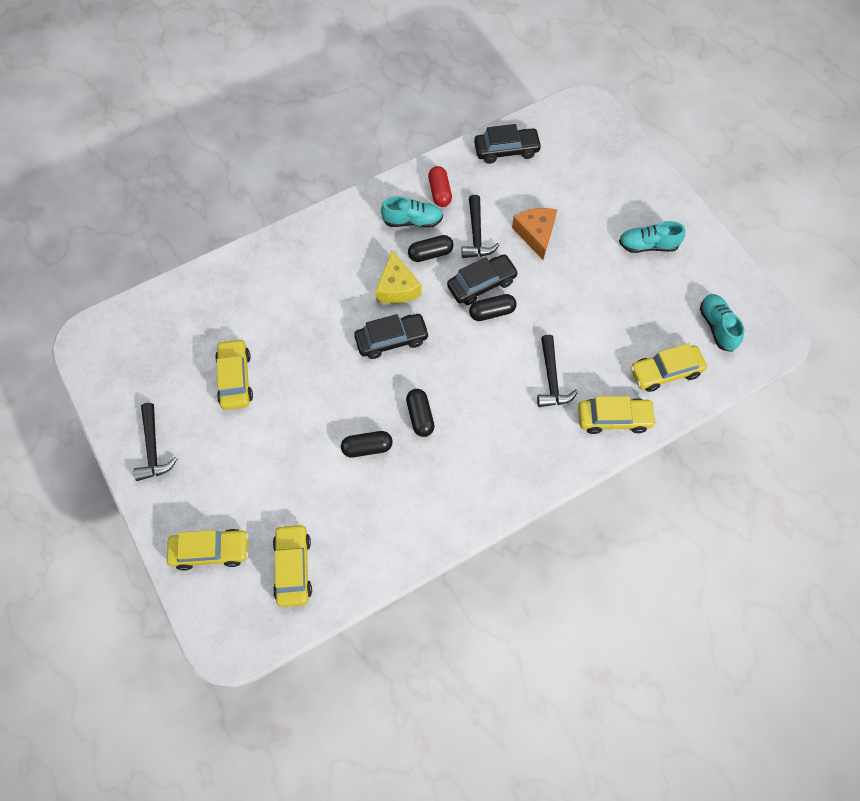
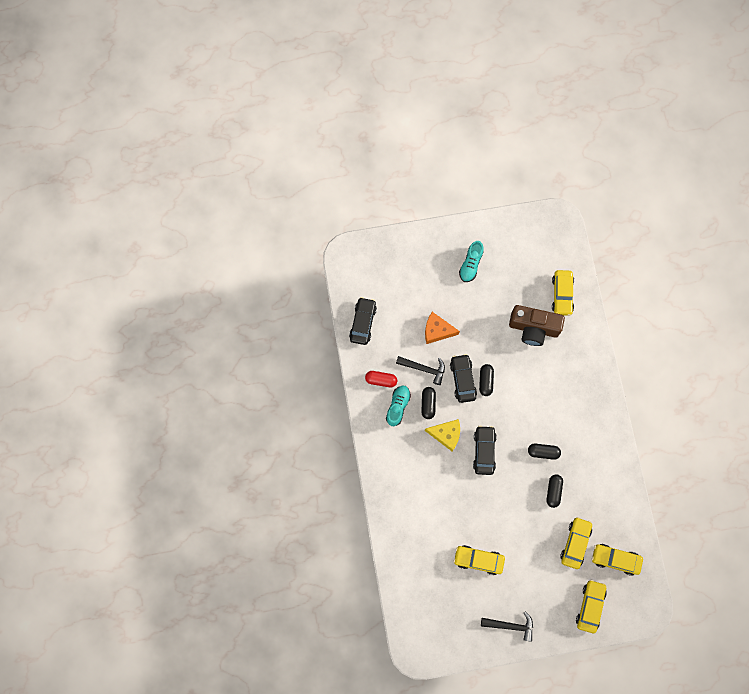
camera: 70 degrees left, 10 degrees up
black hammer [537,335,578,407] -> none
yellow car [578,396,656,434] -> yellow car moved to [560,517,592,569]
turquoise shoe [700,294,744,352] -> none
none -> brown camera [509,305,565,346]

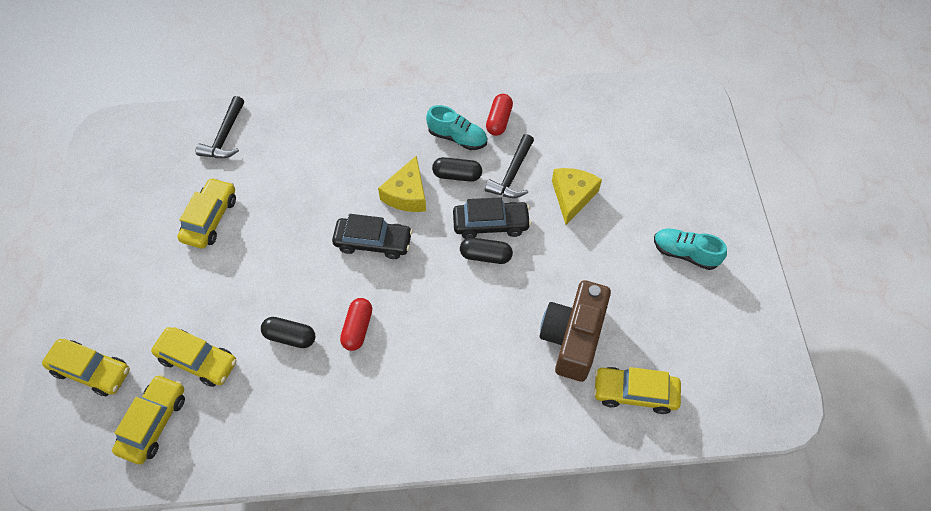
camera: 95 degrees right, 15 degrees down
black car [349,297,377,345] -> none
orange cheese [425,312,460,344] -> yellow cheese [552,168,602,225]
black hammer [481,612,533,642] -> black hammer moved to [196,96,244,158]
black capsule [528,444,561,460] -> red capsule [340,298,372,351]

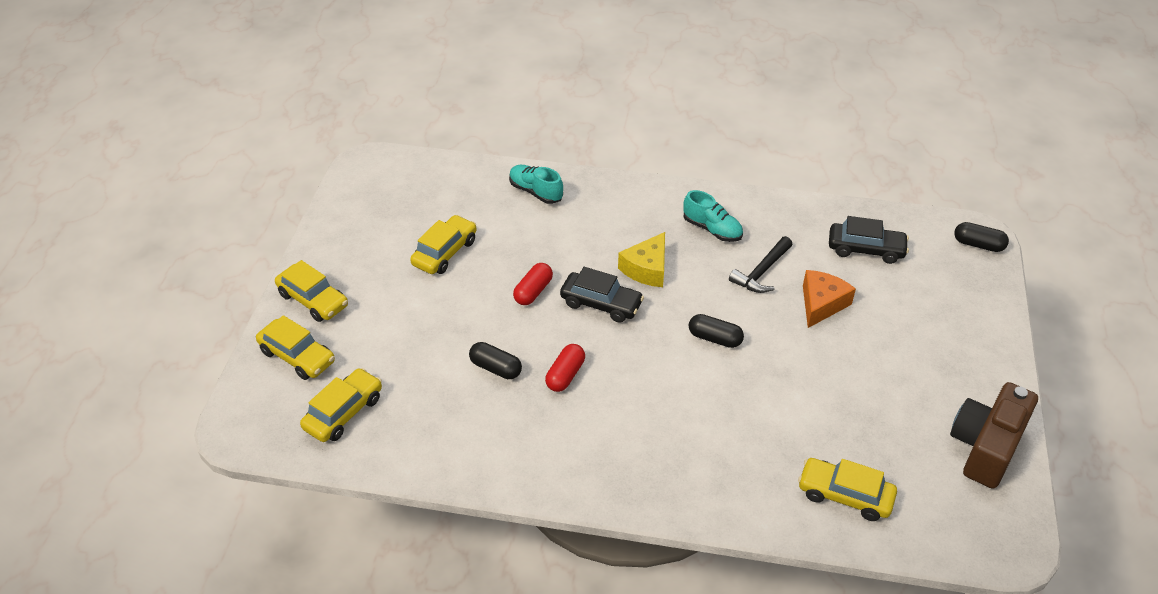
camera: 15 degrees right, 15 degrees down
yellow car [151,327,237,387] -> yellow car moved to [275,260,348,322]
black hammer [196,96,244,158] -> none
black capsule [432,157,482,182] -> black capsule moved to [954,222,1009,252]
black car [453,197,531,239] -> black car moved to [829,216,909,264]
red capsule [486,94,513,136] -> red capsule moved to [513,263,553,305]
brown camera [540,280,611,382] -> brown camera moved to [950,382,1038,489]
yellow cheese [552,168,602,225] -> orange cheese [803,270,856,328]
turquoise shoe [654,228,727,270] -> turquoise shoe moved to [509,165,563,204]

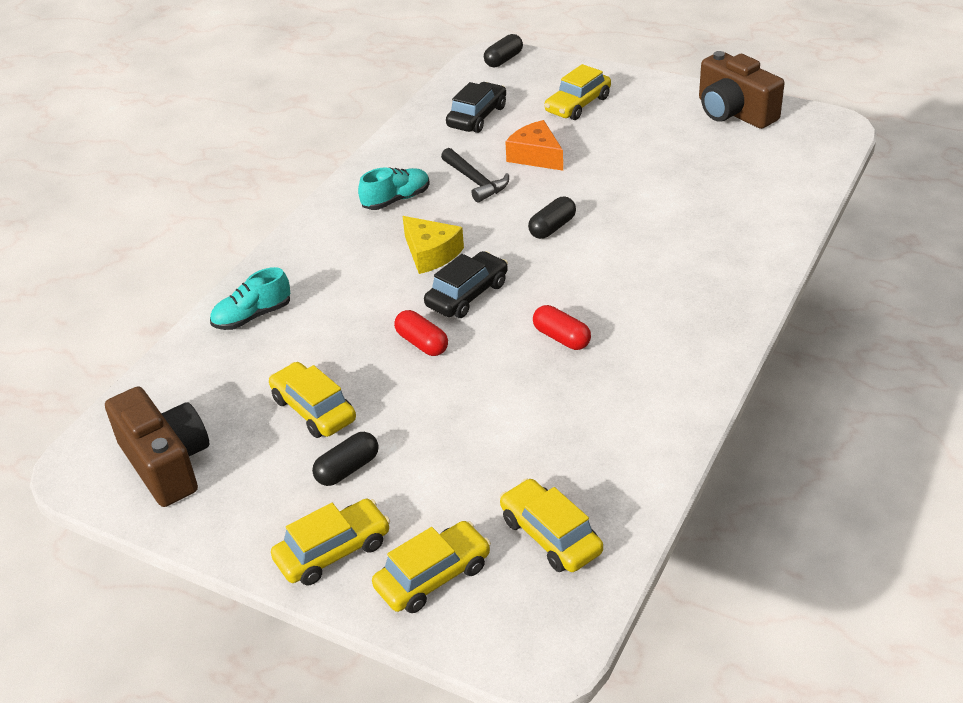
camera: 70 degrees left, 5 degrees down
black capsule [469,342,522,379] -> black capsule moved to [312,432,378,486]
yellow car [798,458,897,521] -> yellow car moved to [544,64,611,120]
none -> brown camera [105,387,209,507]

